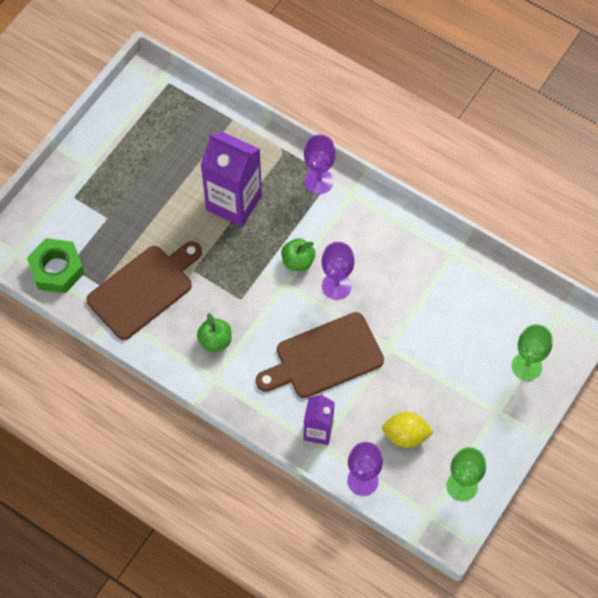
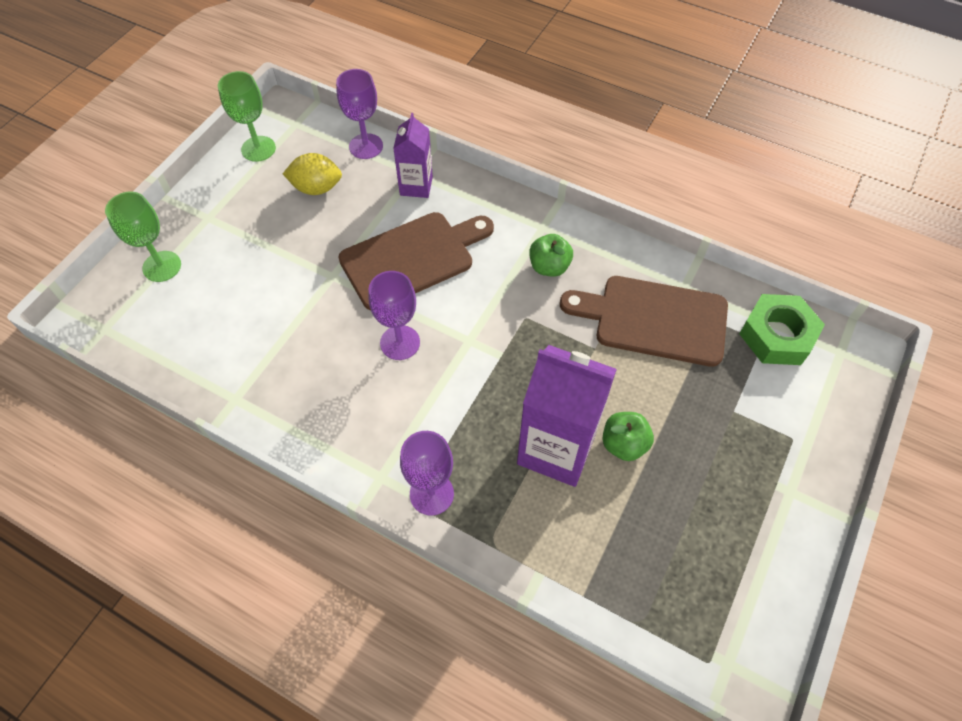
camera: 175 degrees right, 5 degrees down
brown cutting board [86,241,202,340] -> brown cutting board turned 60 degrees clockwise [560,276,728,367]
green apple [281,238,315,271] -> green apple moved to [602,412,654,461]

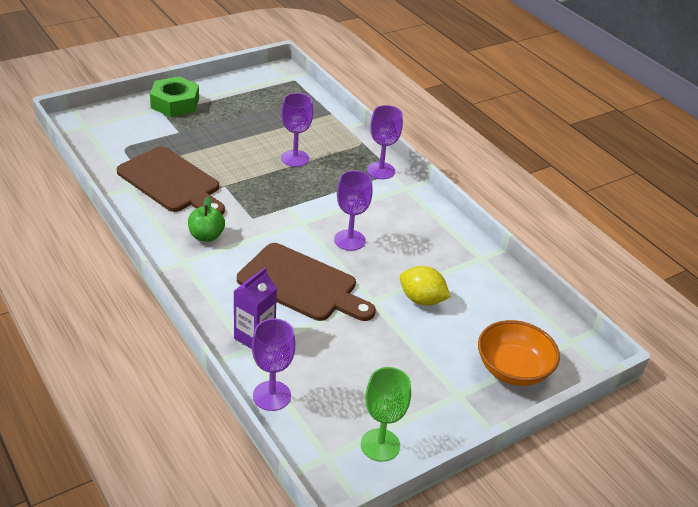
camera: 155 degrees left, 20 degrees down
green goblet [105,192,181,282] -> orange bowl [478,320,560,386]
yellow lemon [283,153,342,195] -> yellow lemon moved to [400,266,451,306]
brown cutting board [338,212,494,311] -> brown cutting board turned 150 degrees counterclockwise [237,243,376,321]
purple carton [517,345,617,487] -> purple goblet [281,93,313,167]
green apple [602,412,654,461] -> none
green nut [739,294,825,365] -> green nut moved to [150,76,199,117]

